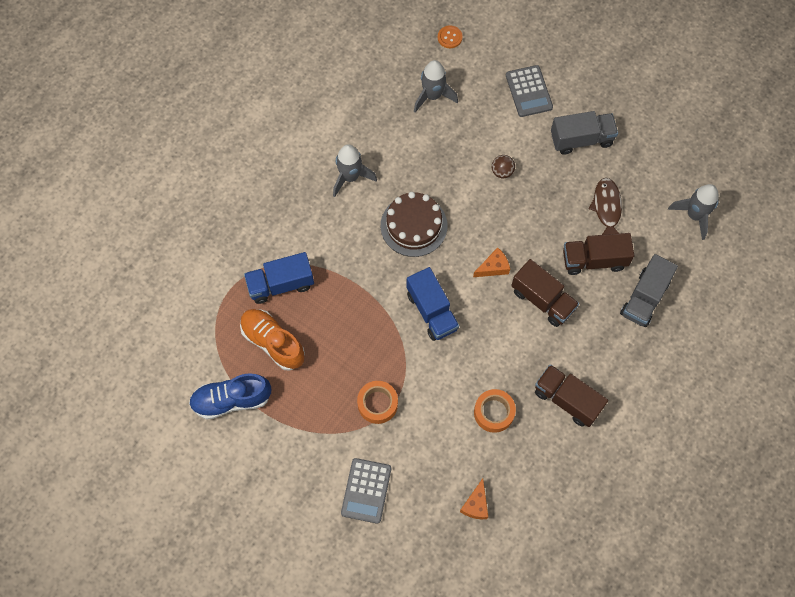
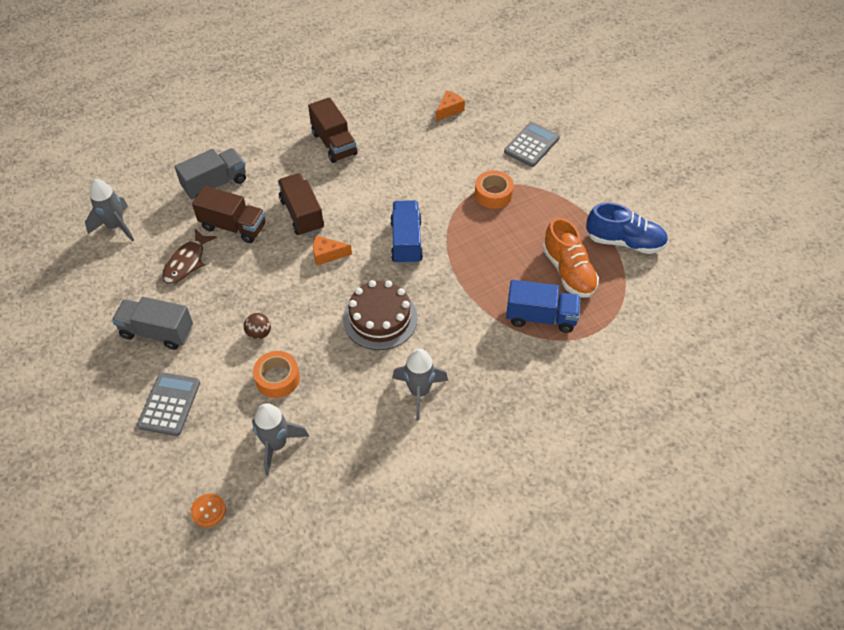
camera: 155 degrees left, 15 degrees down
orange tape [474,389,516,433] -> orange tape moved to [253,351,300,398]

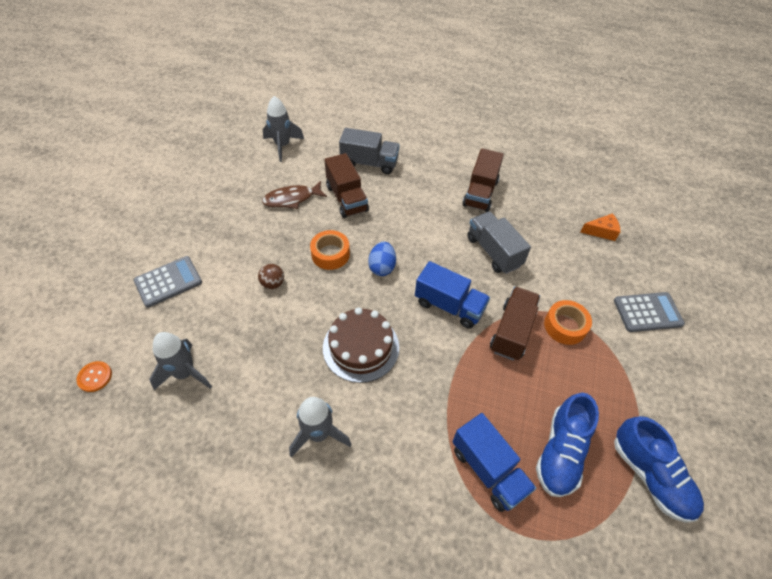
camera: 45 degrees right, 0 degrees up
grey truck [112,297,193,350] -> grey truck moved to [467,211,531,274]
orange tape [253,351,300,398] -> orange tape moved to [310,230,350,270]
brown truck [278,173,324,236] -> brown truck moved to [490,287,540,361]
orange cheese [313,235,352,266] -> blue egg [368,242,396,276]
blue truck [390,200,423,264] -> blue truck turned 75 degrees clockwise [415,261,490,329]
orange shoe [543,217,599,297] -> blue shoe [536,393,599,497]

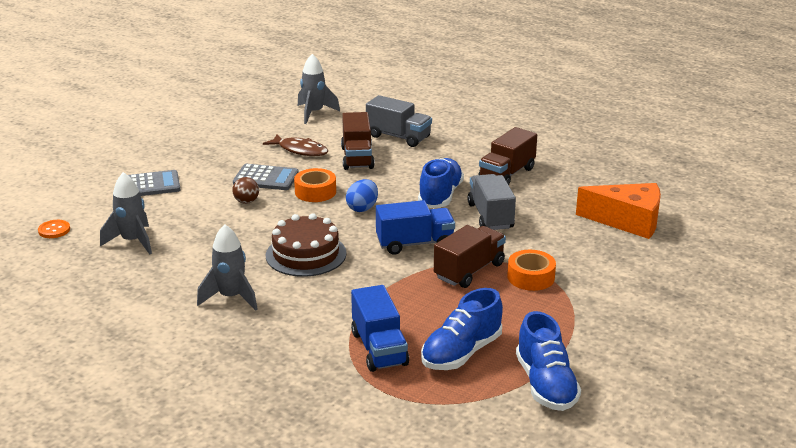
camera: 20 degrees right, 25 degrees down
brown fish [262,181,327,209] -> brown fish turned 150 degrees counterclockwise [263,134,328,156]
blue truck [415,261,490,329] -> blue truck turned 60 degrees counterclockwise [376,200,455,255]
orange cheese [580,213,620,241] -> orange cheese [576,183,661,239], size x1.98
grey calculator [614,292,685,332] -> grey calculator moved to [233,164,299,190]
none -> blue shoe [418,158,464,208]

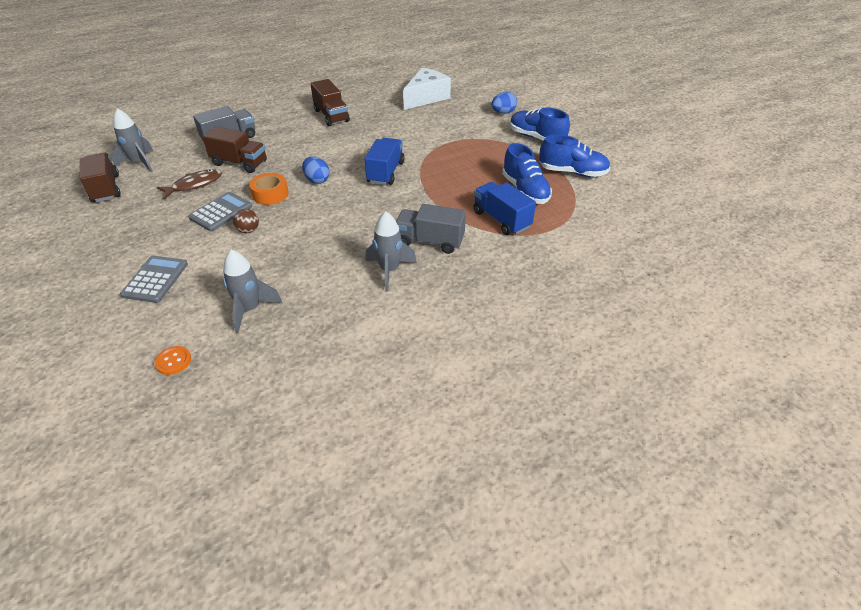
camera: 65 degrees left, 15 degrees up
brown cake [266,213,346,277] -> none
blue truck [351,285,409,372] -> blue truck turned 135 degrees counterclockwise [474,182,536,235]
blue shoe [418,158,464,208] -> blue shoe moved to [510,107,570,141]
brown truck [434,225,506,288] -> brown truck moved to [80,153,121,202]
grey truck [467,174,516,230] -> grey truck moved to [396,204,466,254]
orange tape [507,250,556,291] -> none
orange cheese [576,183,661,239] -> white cheese [403,68,451,110]
none -> blue egg [492,92,517,114]

